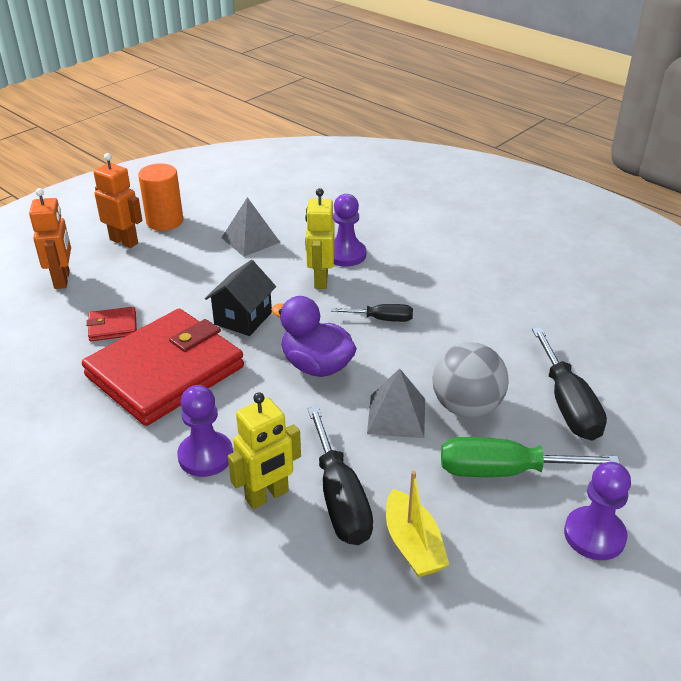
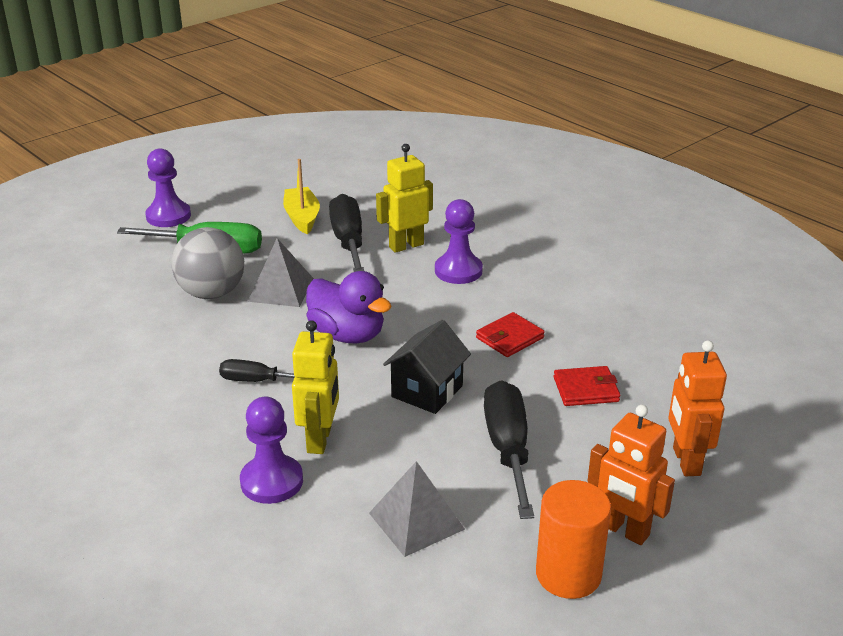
camera: 175 degrees left, 5 degrees down
red wallet [82,309,244,426] -> red wallet [476,312,545,357], size x0.40
black screwdriver [532,327,607,441] -> black screwdriver moved to [484,380,534,519]

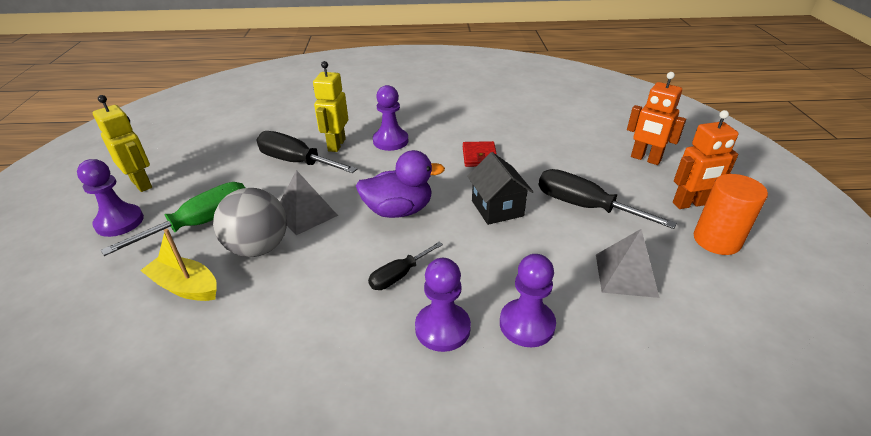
camera: 50 degrees left, 5 degrees up
yellow boat [283,159,320,234] -> yellow boat moved to [140,229,217,301]
yellow robot [292,320,339,454] -> yellow robot moved to [93,95,152,192]
red wallet [554,366,620,406] -> none
none -> purple pawn [415,258,471,352]

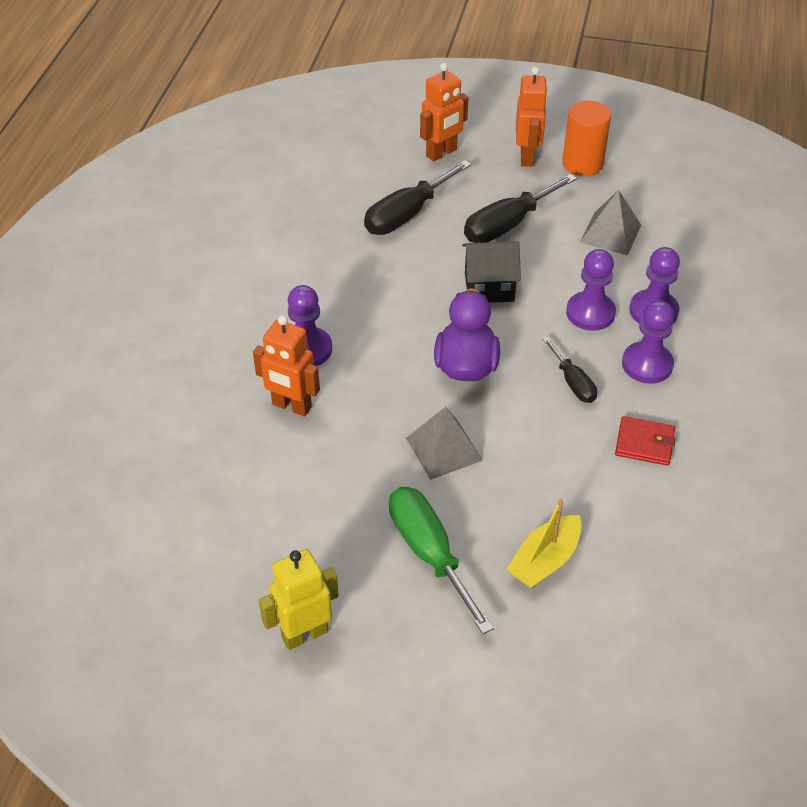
camera: 75 degrees left, 10 degrees up
purple pawn [77,159,144,237] -> purple pawn moved to [566,249,616,331]
grey ball [213,188,287,257] -> none
black screwdriver [256,131,357,173] -> black screwdriver moved to [364,160,471,235]
yellow robot [313,61,348,152] -> orange robot [253,315,320,417]
red wallet [463,141,497,167] -> red wallet moved to [615,416,675,466]

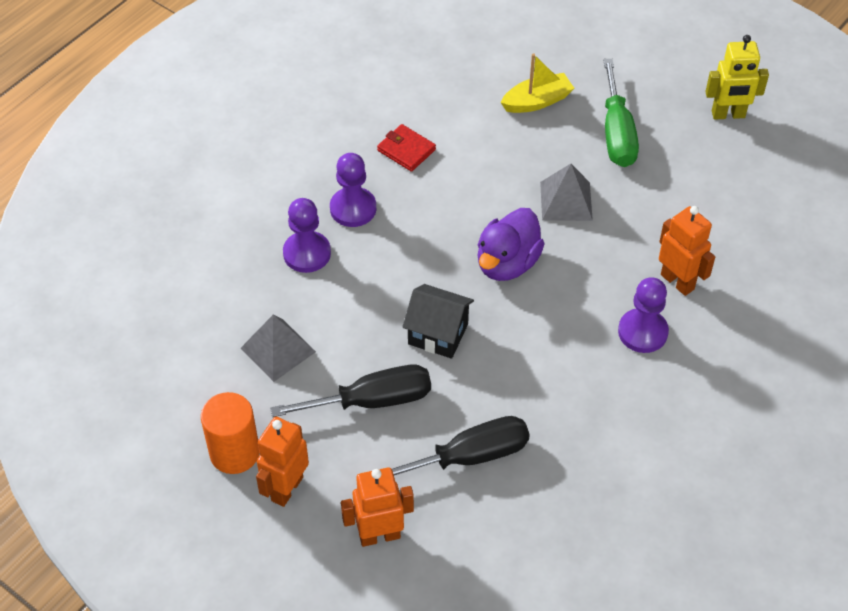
camera: 155 degrees left, 5 degrees up
black screwdriver [542,337,597,403] -> none
purple pawn [566,249,616,331] -> none

